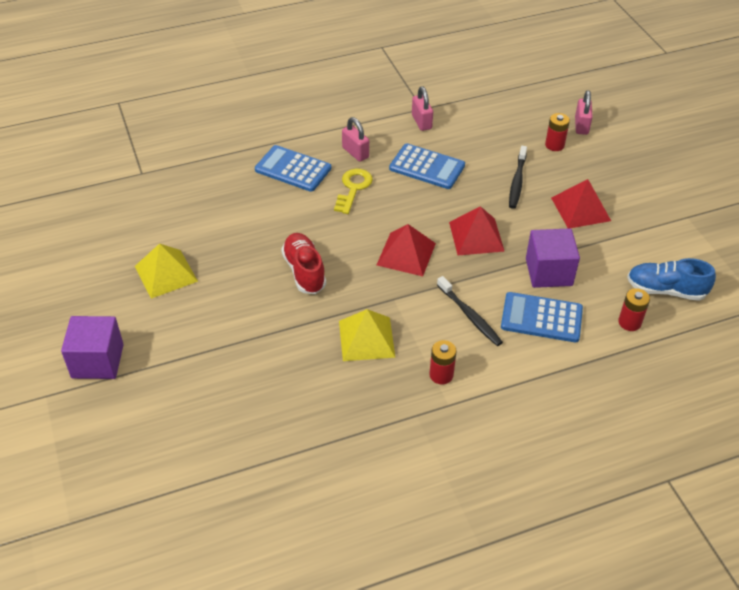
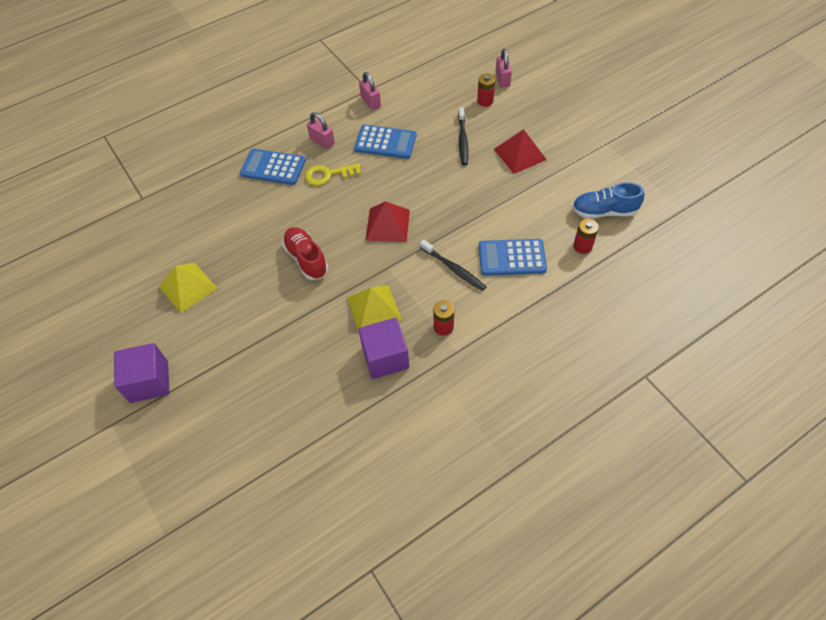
camera: 10 degrees left, 10 degrees up
yellow key [334,169,373,214] -> yellow key turned 105 degrees counterclockwise [305,163,361,186]
red pyramid [449,206,505,255] -> none
purple cube [526,228,580,288] -> purple cube moved to [358,318,409,379]

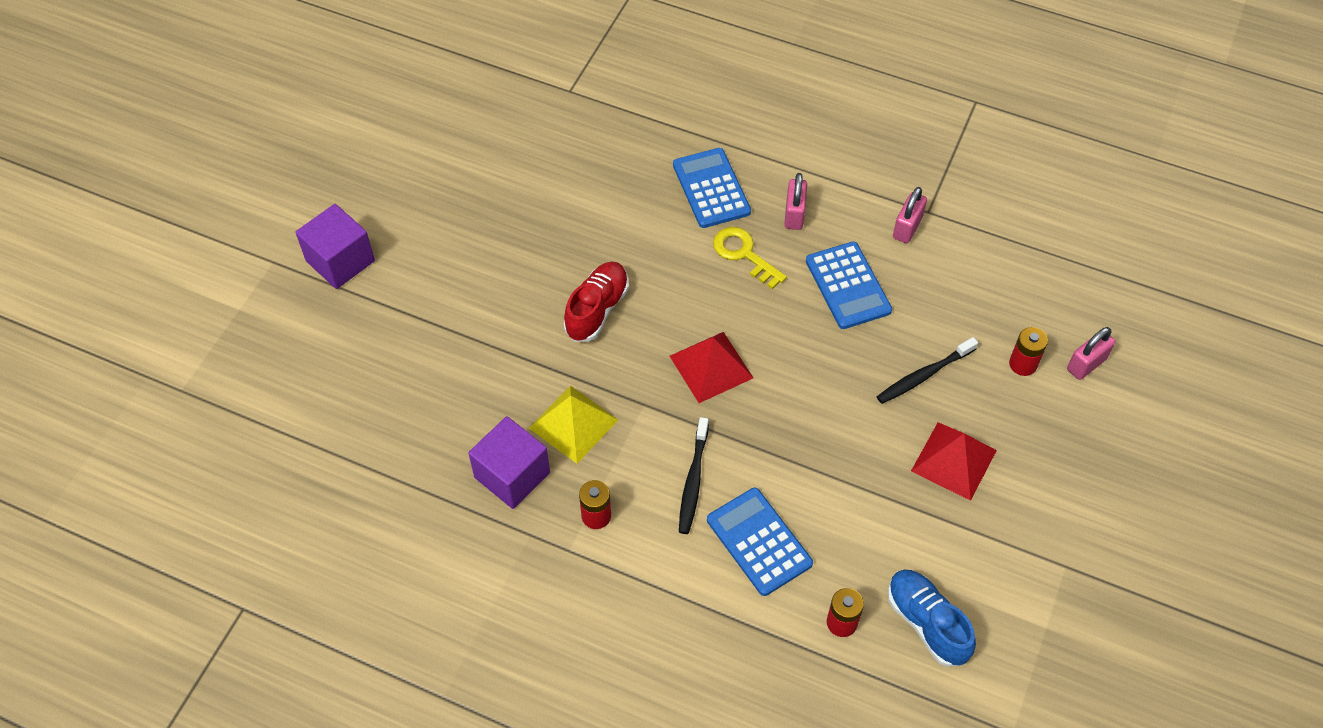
camera: 55 degrees right, 0 degrees up
yellow pyramid [159,263,218,313] -> none

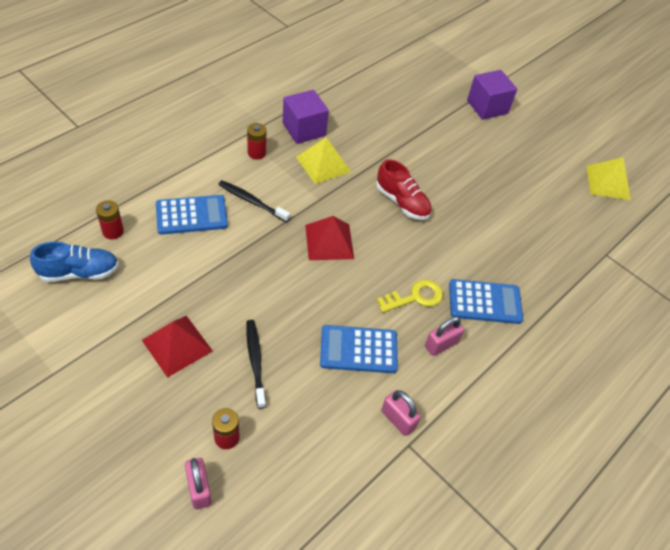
camera: 105 degrees right, 5 degrees down
pink padlock [784,173,807,230] -> pink padlock turned 60 degrees counterclockwise [425,316,464,356]
none -> yellow pyramid [587,157,631,200]

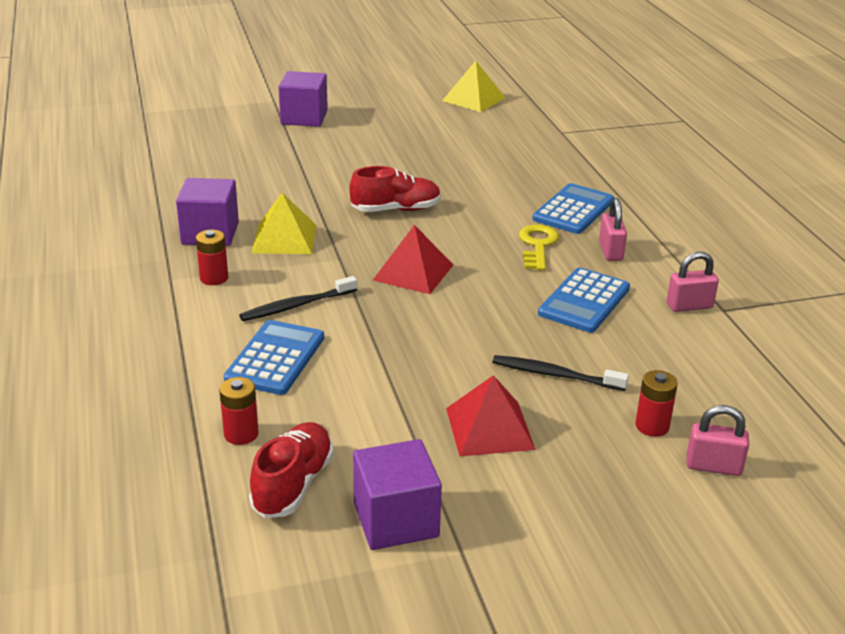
camera: 55 degrees left, 20 degrees down
blue shoe [30,241,119,282] -> red shoe [249,422,334,518]
none -> purple cube [353,439,442,550]

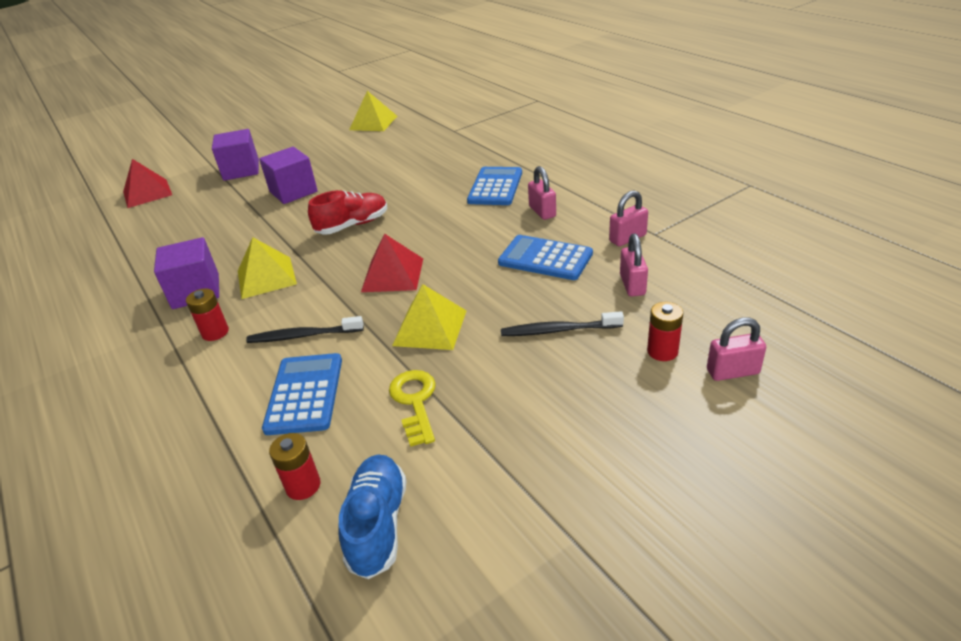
camera: 15 degrees left, 5 degrees up
black toothbrush [239,276,357,321] -> black toothbrush turned 45 degrees clockwise [246,316,364,343]
red shoe [249,422,334,518] -> blue shoe [339,455,407,579]
purple cube [353,439,442,550] -> purple cube moved to [259,147,318,204]
red pyramid [446,375,536,456] -> red pyramid moved to [123,159,172,208]
yellow key [519,225,559,271] -> yellow key moved to [389,370,436,447]
blue calculator [538,267,630,333] -> blue calculator turned 105 degrees clockwise [498,235,593,280]
none -> yellow pyramid [392,284,466,350]
none -> pink padlock [620,234,648,296]

